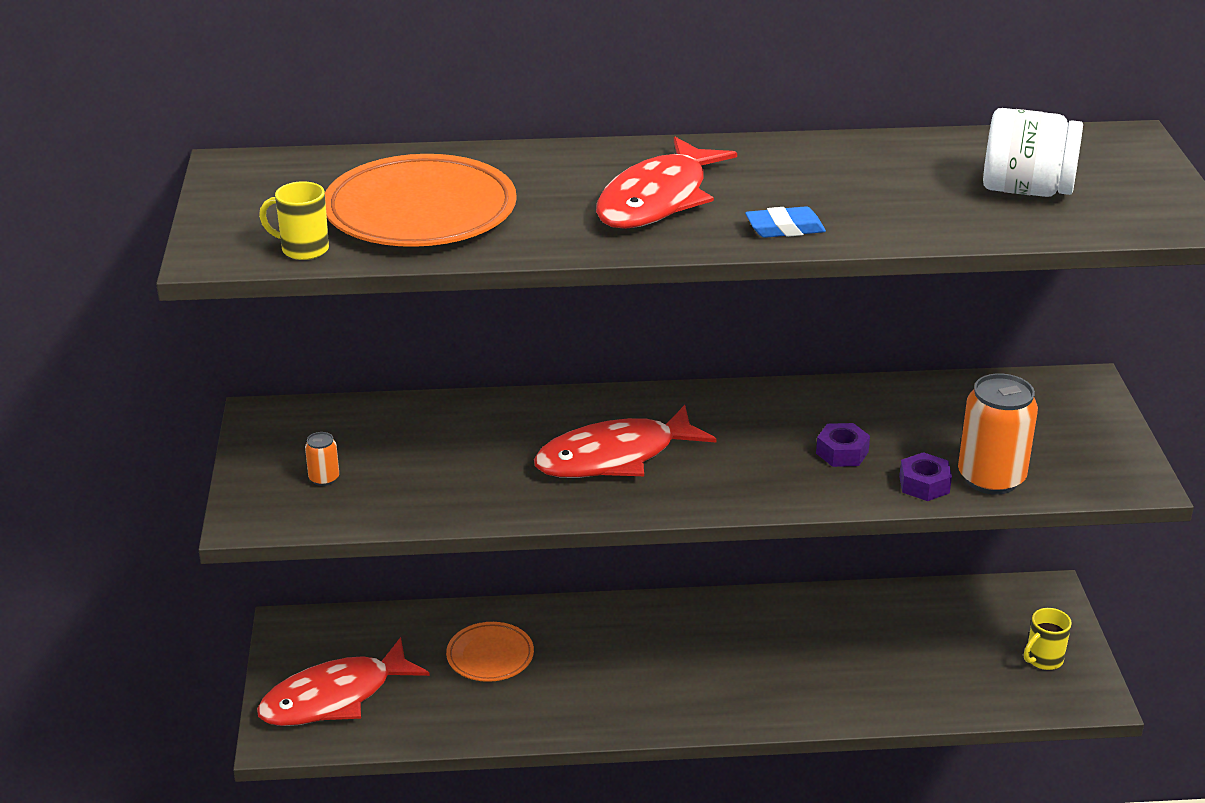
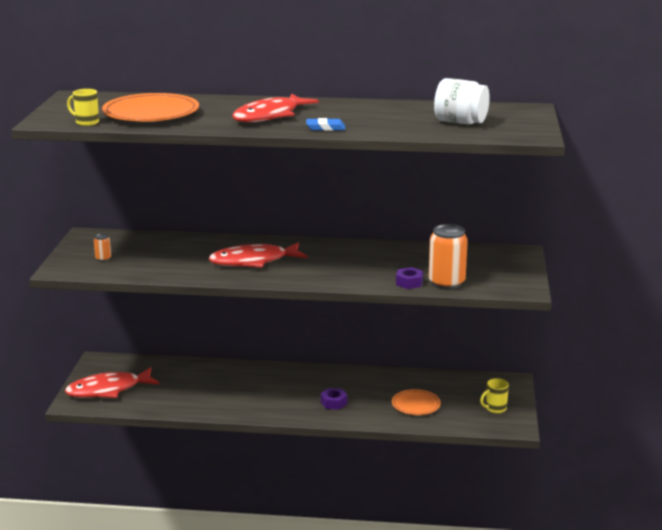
camera: 10 degrees right, 10 degrees down
orange plate [446,622,534,682] -> orange plate moved to [392,389,441,415]
purple nut [816,423,870,467] -> purple nut moved to [321,388,347,410]

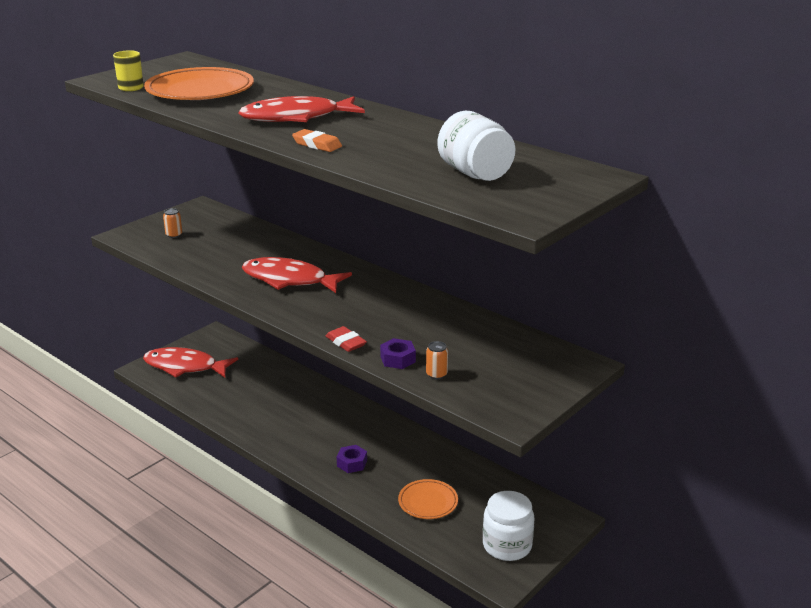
camera: 35 degrees right, 5 degrees up
blue eraser [306,118,345,131] -> orange eraser [292,129,342,152]
orange can [429,224,468,290] -> orange can [426,341,448,379], size x0.45
yellow mug [480,378,509,413] -> white jar [483,491,534,561]
none -> red eraser [326,326,367,352]

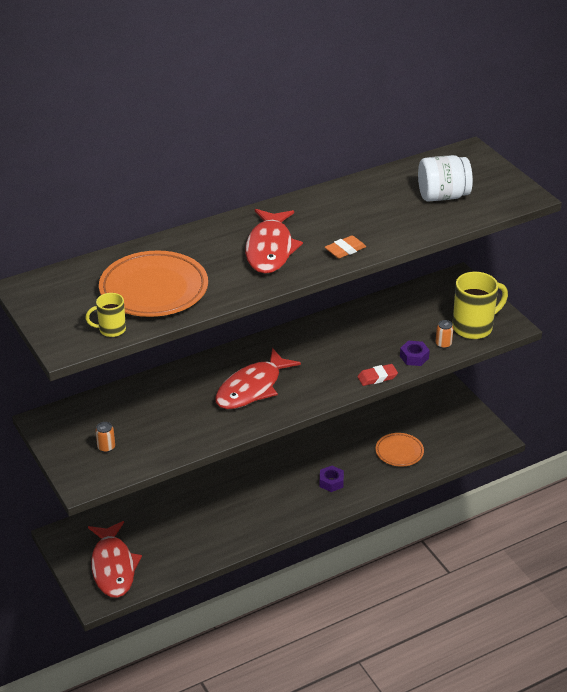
camera: 70 degrees left, 10 degrees up
red fish [143,347,238,378] -> red fish turned 45 degrees counterclockwise [88,521,142,598]
white jar [483,491,534,561] -> none
none -> yellow mug [452,272,508,339]

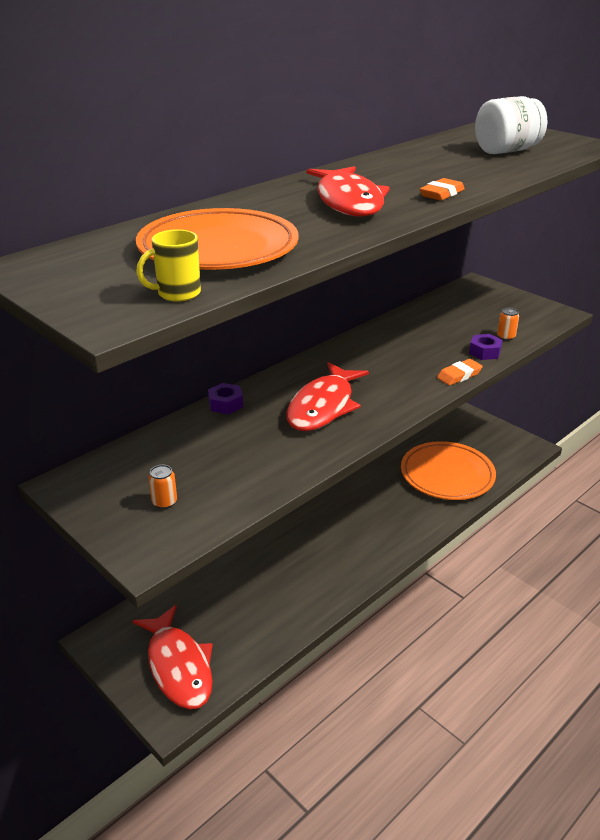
camera: 15 degrees left, 5 degrees down
purple nut [319,466,344,492] -> purple nut moved to [208,383,243,414]
red eraser [357,364,398,386] -> orange eraser [437,359,483,386]
orange plate [375,433,424,467] -> orange plate [401,441,496,500], size x1.80
yellow mug [452,272,508,339] -> none

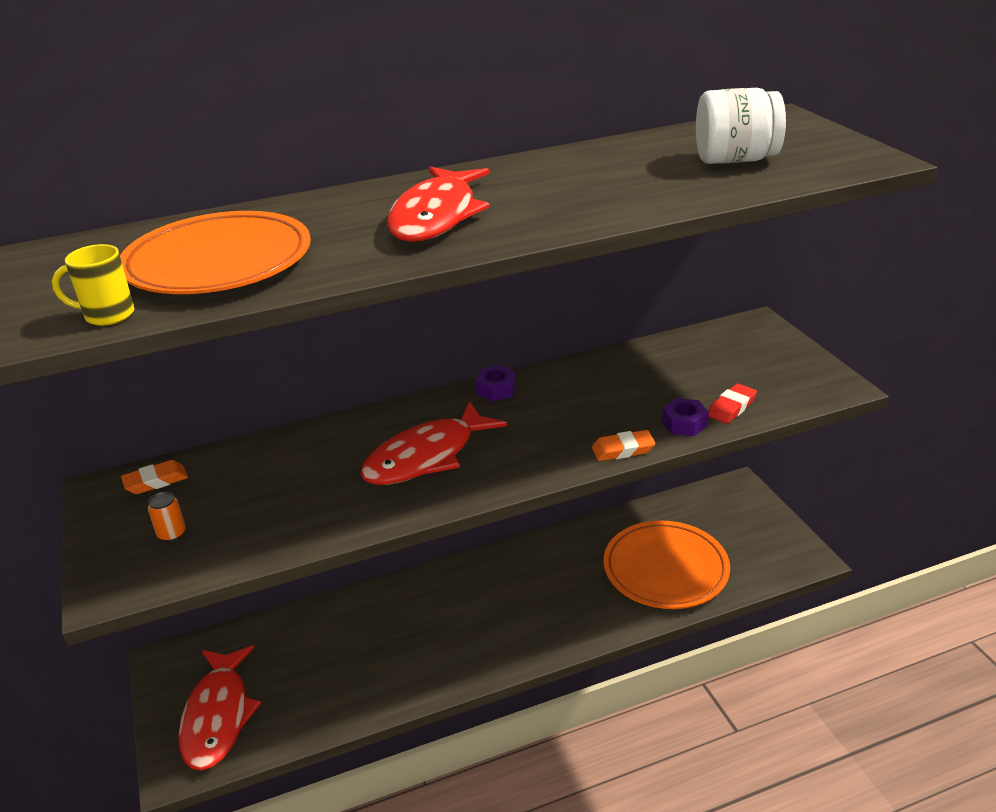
camera: 25 degrees right, 0 degrees up
purple nut [208,383,243,414] -> purple nut moved to [476,365,516,401]
orange eraser [420,178,465,201] -> orange eraser moved to [121,460,188,494]
orange can [497,308,519,341] -> red eraser [708,383,757,424]

